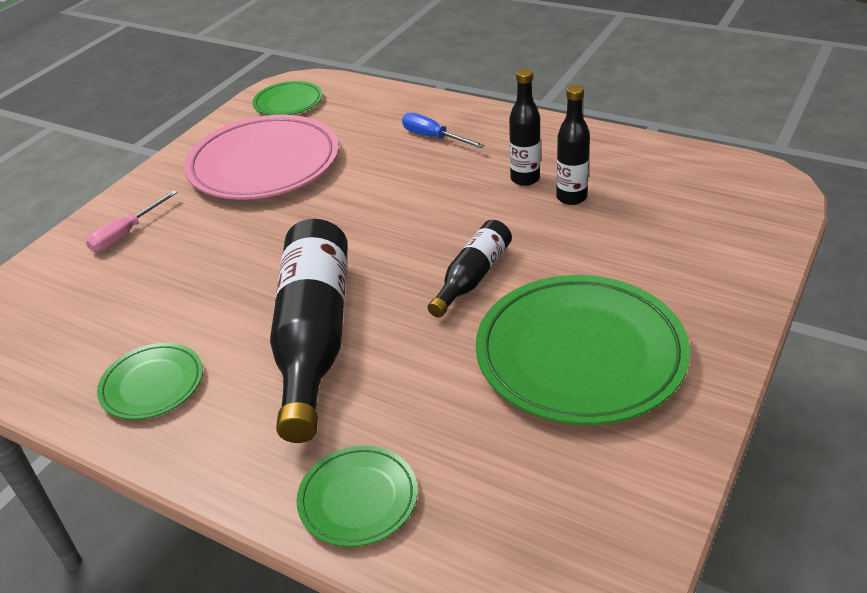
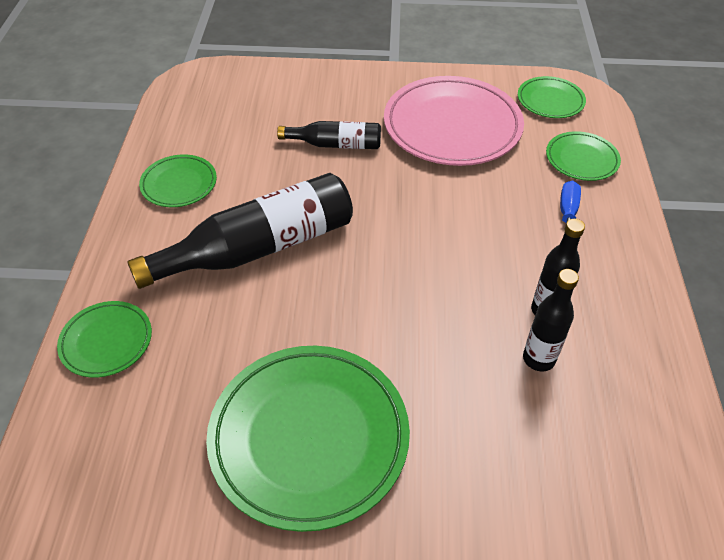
camera: 60 degrees right, 10 degrees up
pink screwdriver [86,190,178,252] -> none
black bottle [427,220,512,318] -> black bottle moved to [277,121,381,149]
none -> green plate [546,131,621,181]

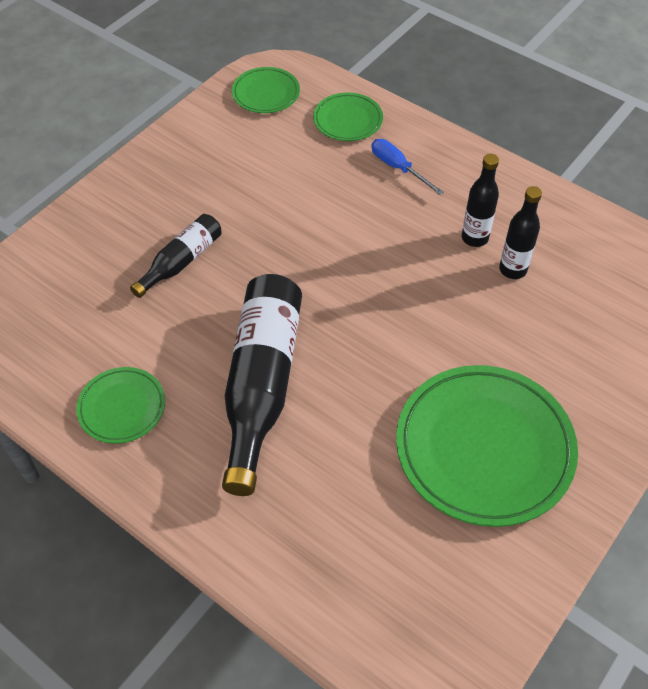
camera: 55 degrees left, 5 degrees up
green plate [57,301,152,378] -> none
pink plate [384,76,524,166] -> none

